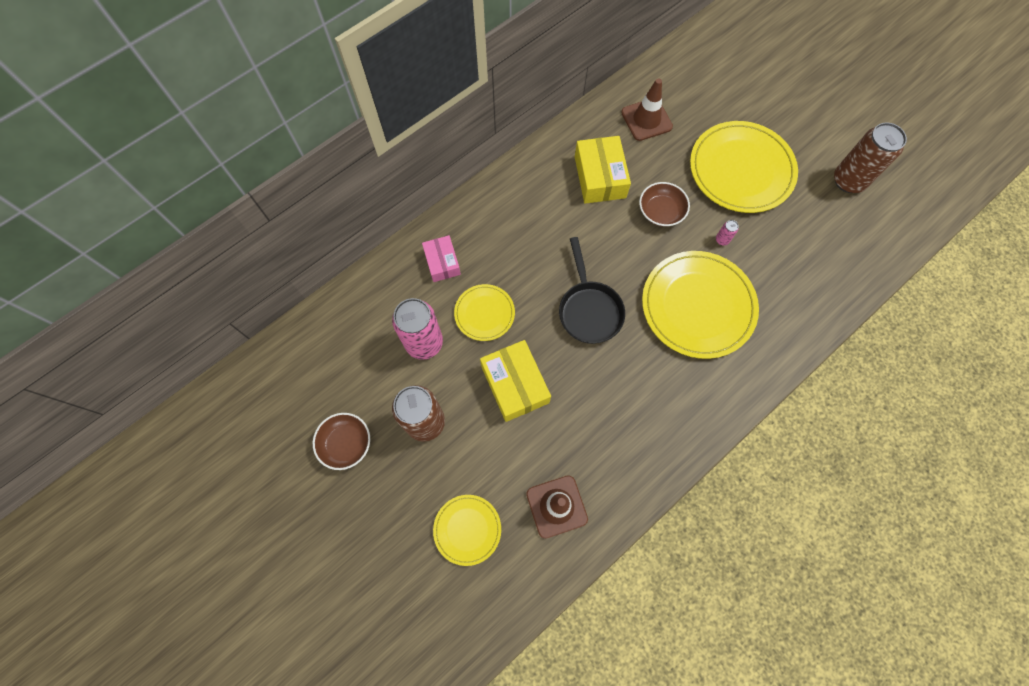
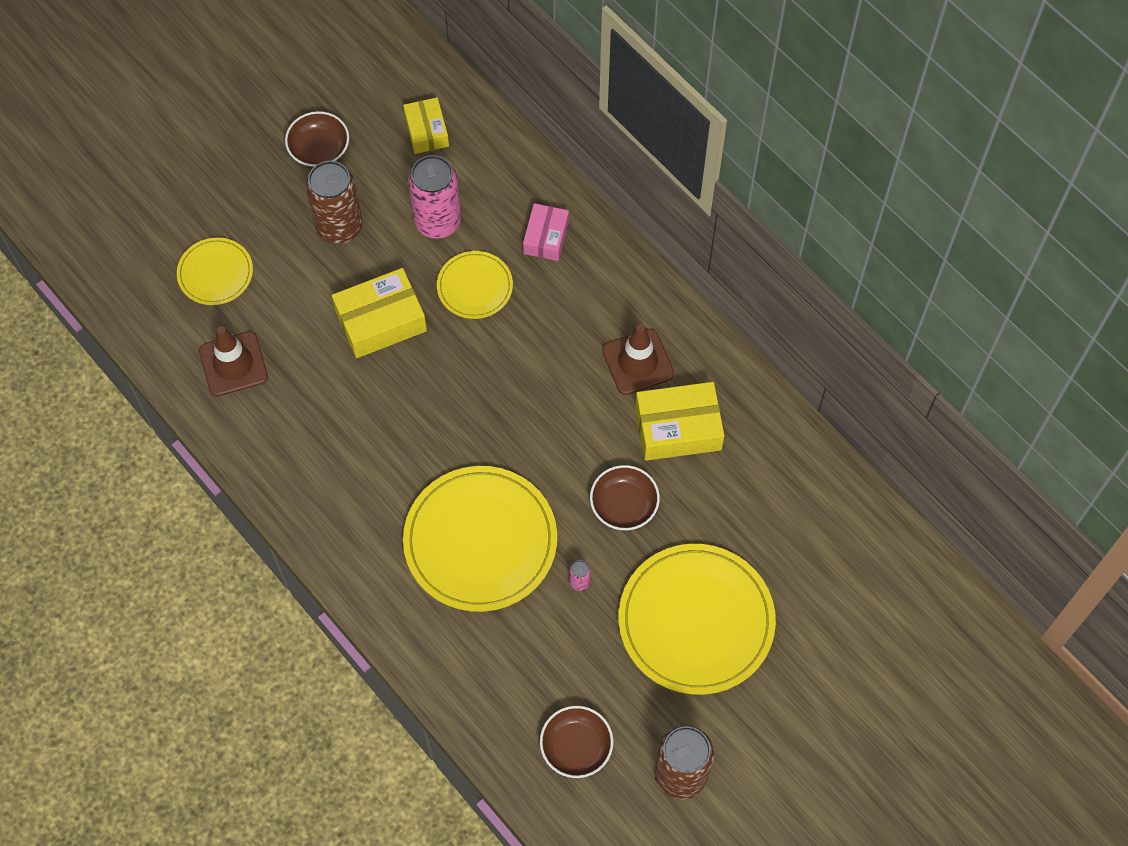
camera: 90 degrees right, 5 degrees down
pink box [422,235,461,282] -> pink box turned 60 degrees counterclockwise [523,203,569,261]
black pan [559,237,625,344] -> none
brown traffic cone [621,78,673,141] -> brown traffic cone moved to [602,324,674,395]
none -> yellow box [403,97,449,154]
none -> brown bowl [540,706,613,778]

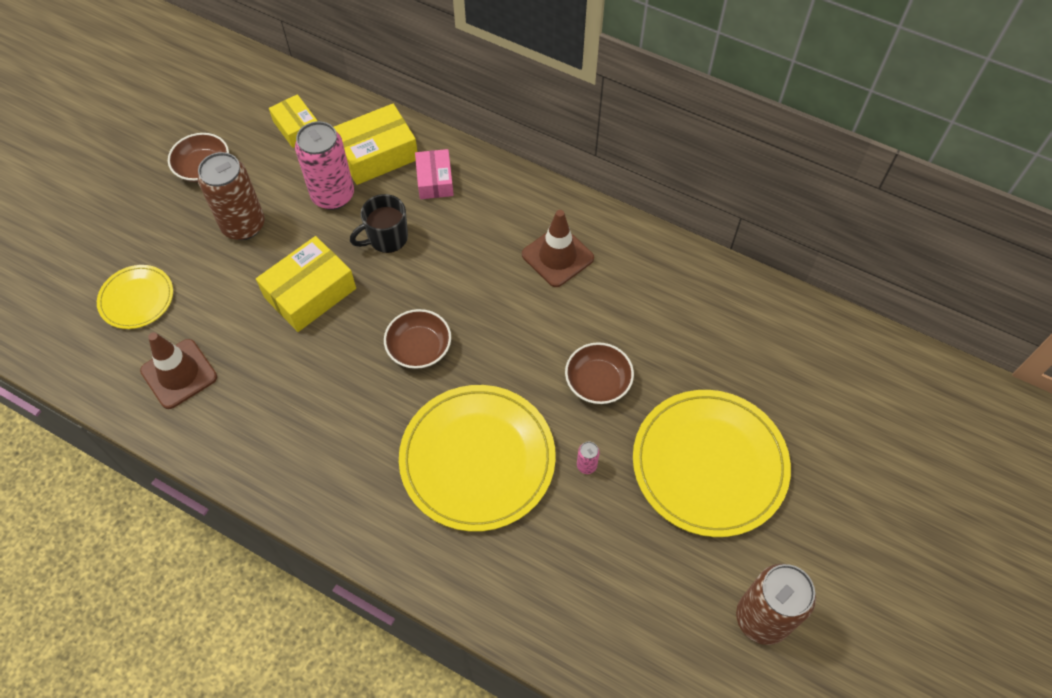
camera: 20 degrees left, 5 degrees down
yellow plate [437,251,513,319] -> black mug [350,194,408,253]
brown bowl [540,706,613,778] -> brown bowl moved to [384,309,451,369]
yellow box [635,382,725,461] -> yellow box moved to [334,104,418,185]

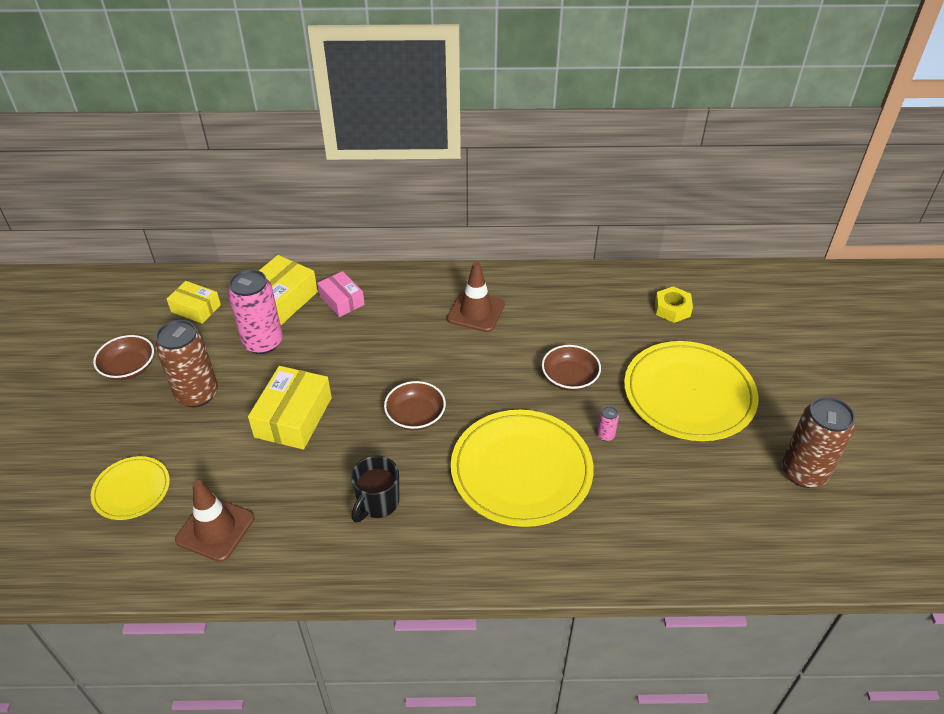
camera: 30 degrees left, 15 degrees down
black mug [350,194,408,253] -> black mug moved to [351,456,399,523]
none -> yellow nut [655,286,693,323]

